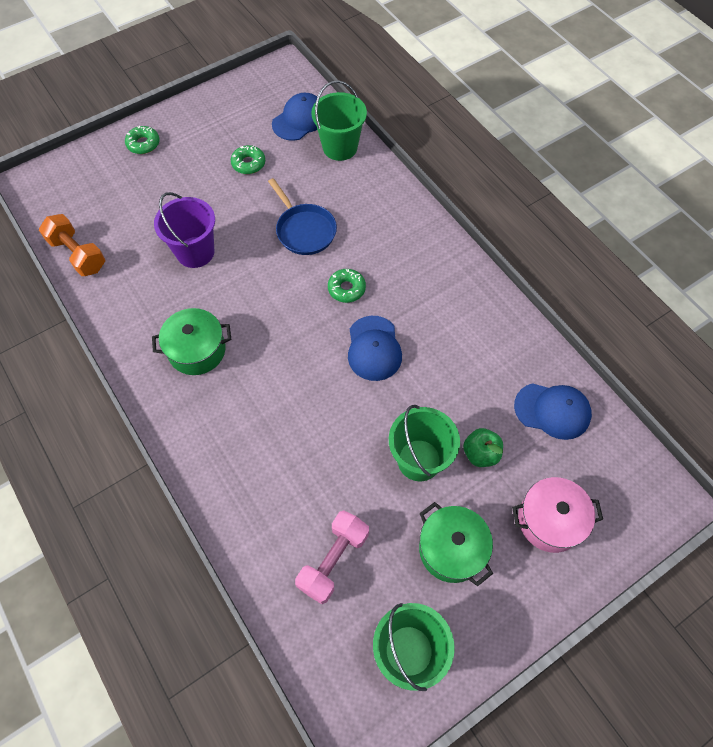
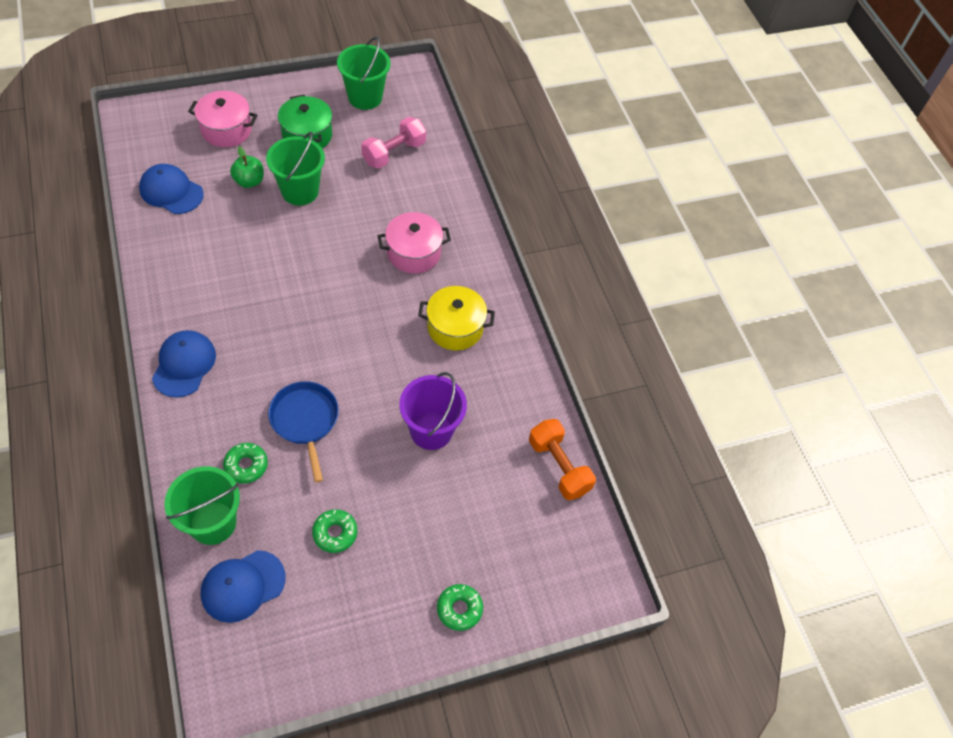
camera: 170 degrees left, 5 degrees down
green pot [152,308,231,375] -> yellow pot [418,286,495,350]
green donut [328,269,366,303] -> green donut moved to [223,443,268,484]
blue cap [348,316,402,381] -> blue cap moved to [152,330,216,397]
none -> pink pot [378,212,451,274]

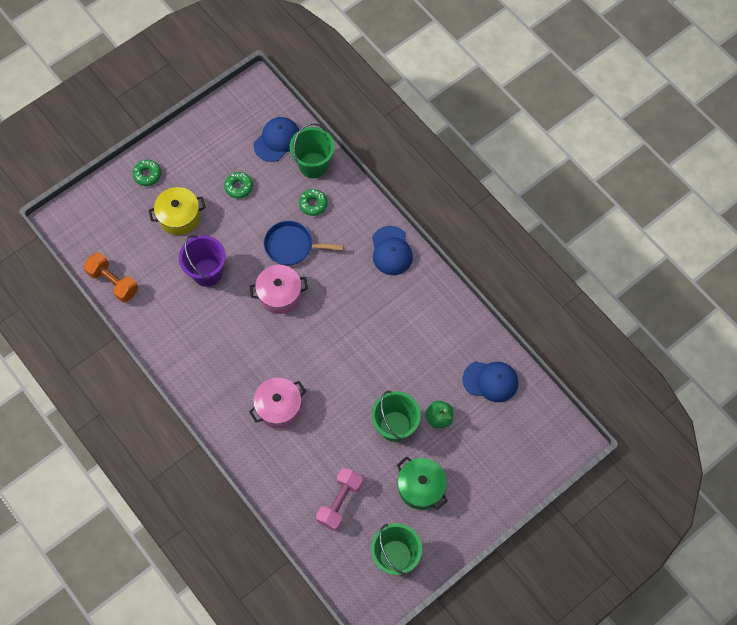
camera: 165 degrees right, 10 degrees up
pink pot [188,91,258,147] -> pink pot moved to [250,265,308,314]
blue pan [268,381,339,483] -> blue pan turned 135 degrees clockwise [264,221,344,266]
yellow pot [418,286,495,350] -> yellow pot moved to [148,187,206,235]

